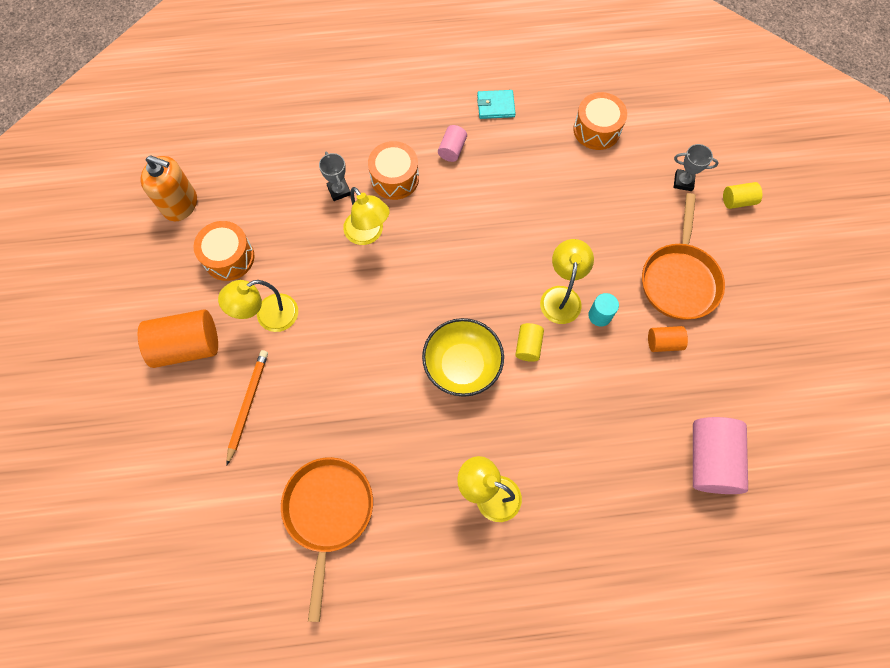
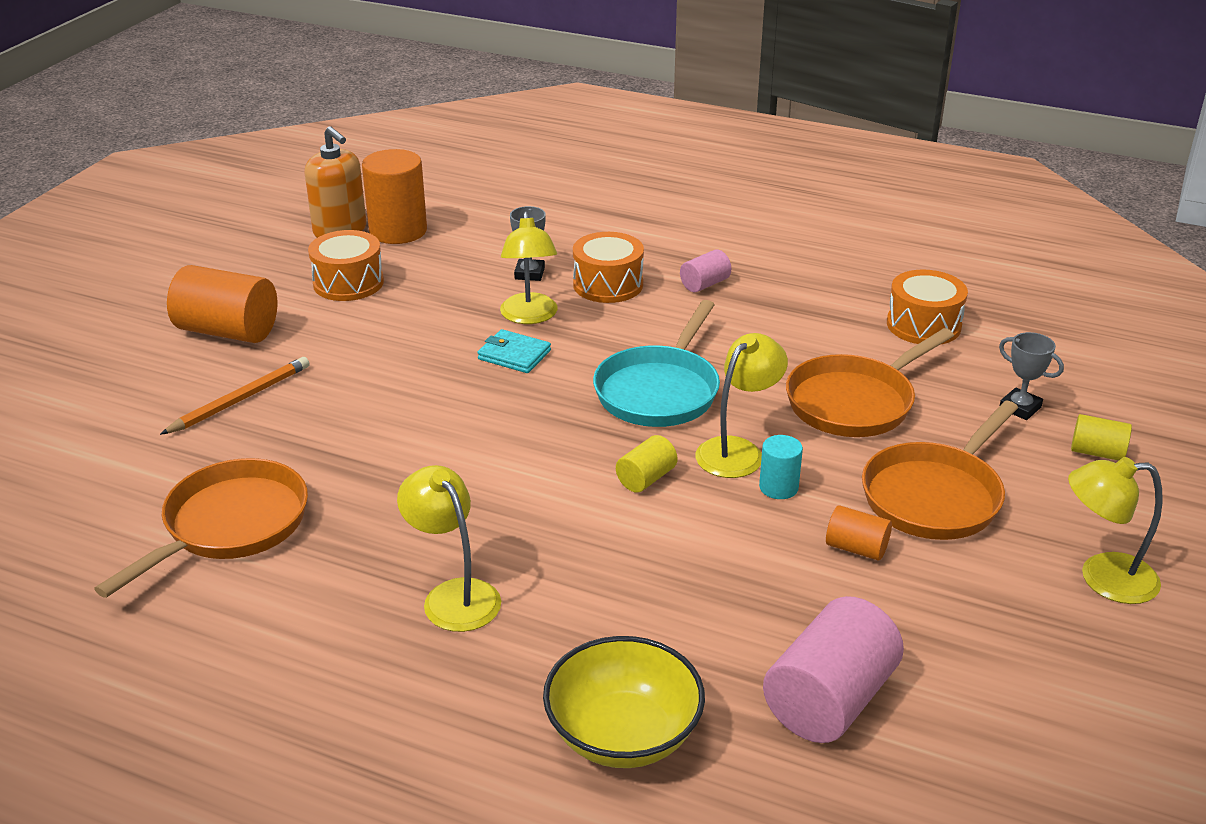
camera: 30 degrees right, 35 degrees down
yellow lamp [218,280,298,332] -> yellow lamp moved to [1068,457,1163,604]
yellow bowl [422,318,504,397] -> yellow bowl moved to [543,636,705,768]
turquoise wallet [477,90,516,119] -> turquoise wallet moved to [477,329,551,373]
none -> orange cylinder [362,149,427,244]
none -> turquoise pan [593,300,720,427]
none -> orange pan [786,328,954,437]

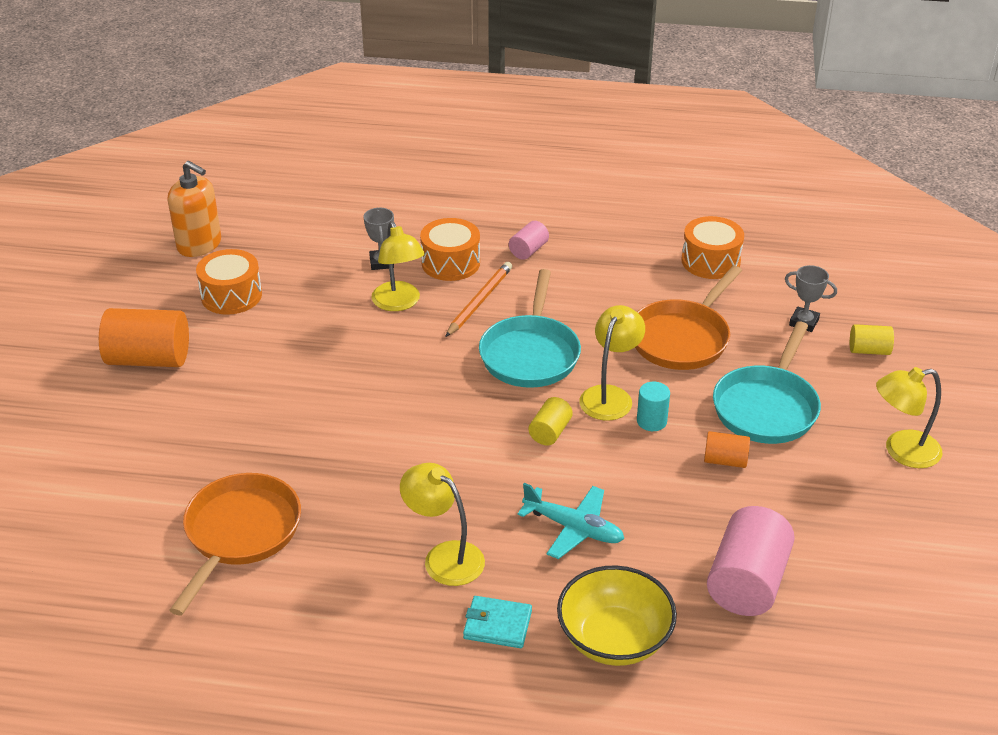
camera: 15 degrees left, 5 degrees up
orange pencil [160,357,310,435] -> orange pencil moved to [445,262,512,337]
orange cylinder [362,149,427,244] -> none
turquoise wallet [477,329,551,373] -> turquoise wallet moved to [463,596,532,648]
orange pan [862,401,1018,540] -> turquoise pan [713,322,821,444]
none -> turquoise plane [517,483,624,559]

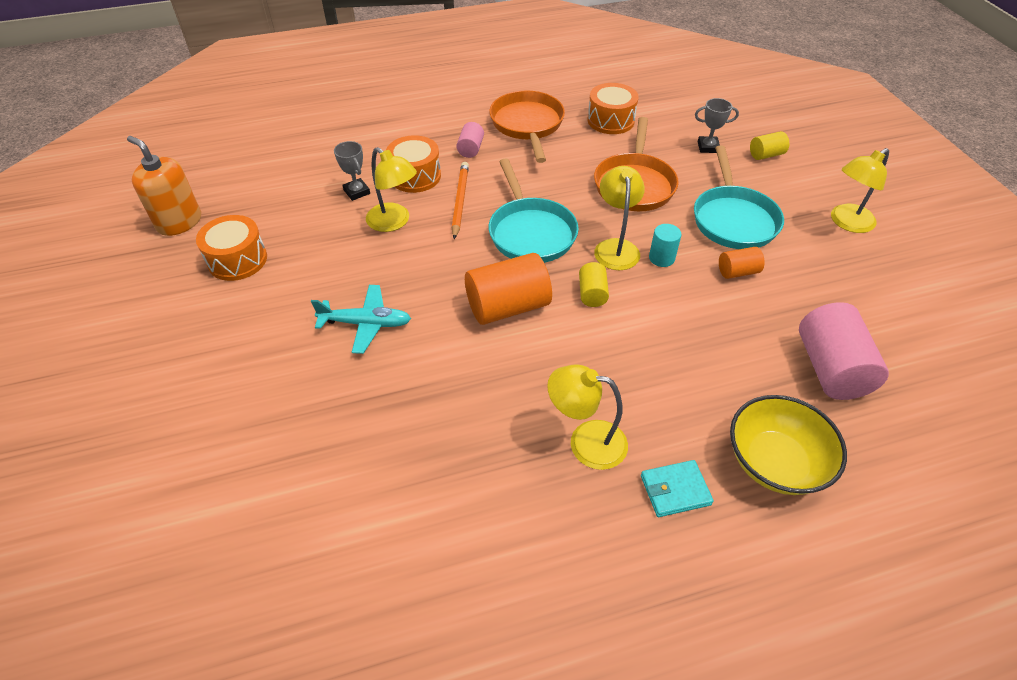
camera: 25 degrees left, 10 degrees up
orange cylinder [99,308,189,367] -> orange cylinder moved to [465,253,552,325]
orange soap dispenser [168,161,221,257] -> orange soap dispenser turned 150 degrees counterclockwise [127,136,201,236]
orange pan [169,473,301,615] -> orange pan moved to [489,91,565,163]
turquoise plane [517,483,624,559] -> turquoise plane moved to [311,285,411,354]

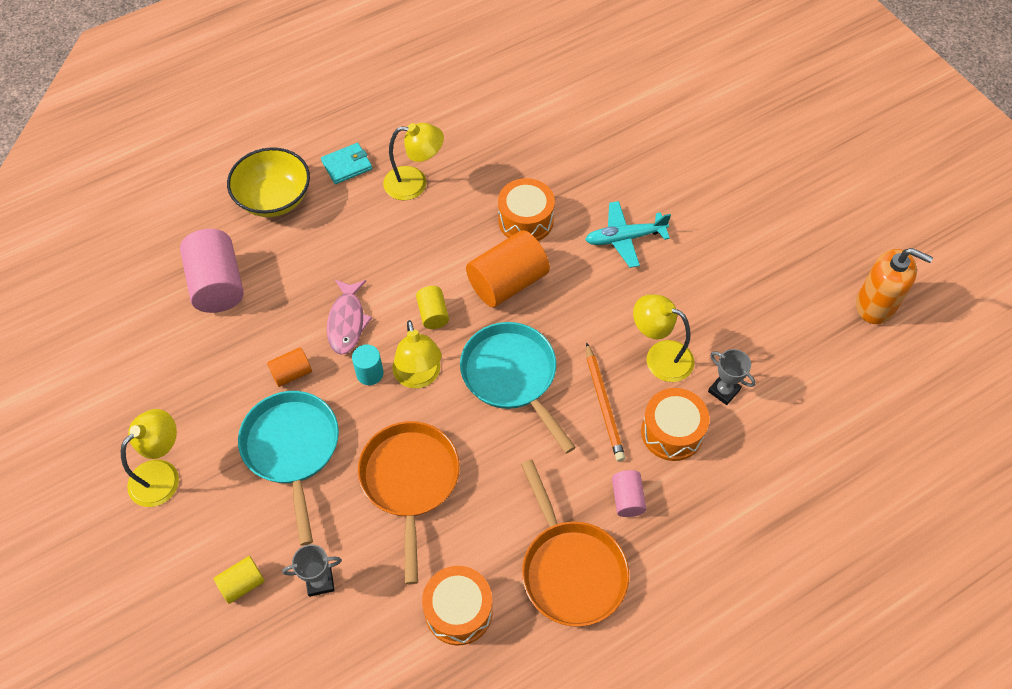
camera: 165 degrees right, 10 degrees up
orange drum [196,215,267,281] -> orange drum moved to [498,178,555,241]
none -> pink fish [327,280,372,355]

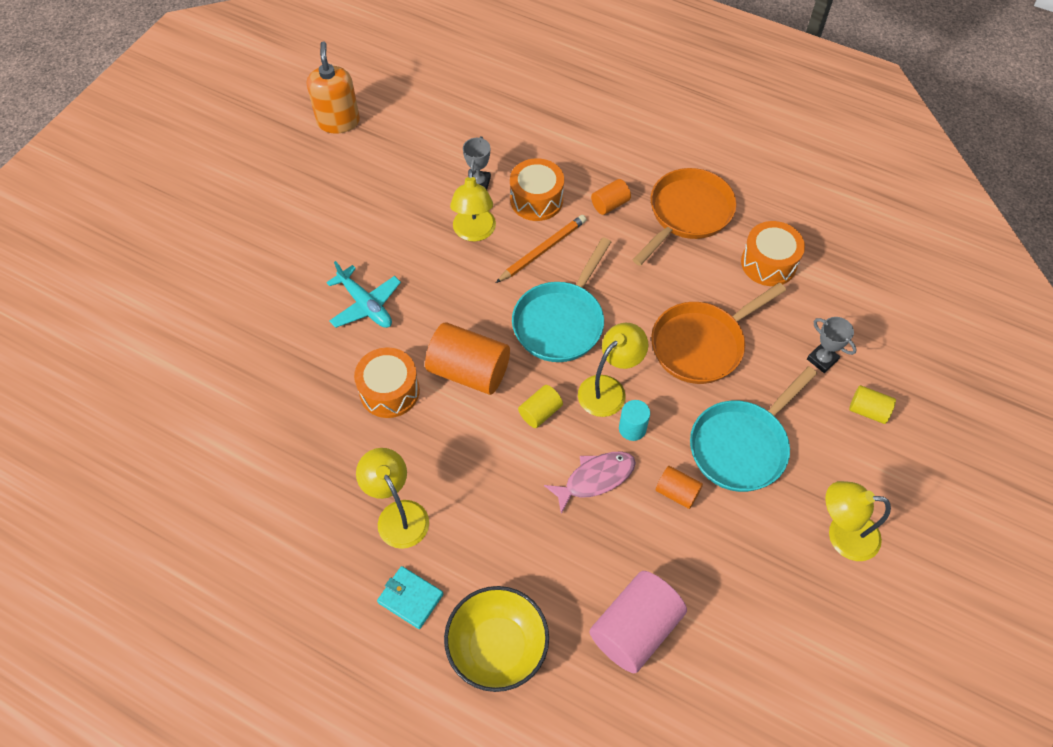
camera: 120 degrees left, 0 degrees up
pink cylinder [612,470,646,517] -> orange cylinder [591,179,631,215]

